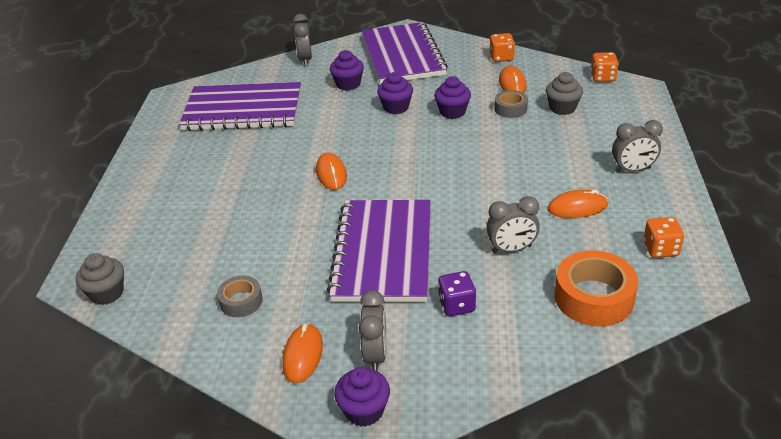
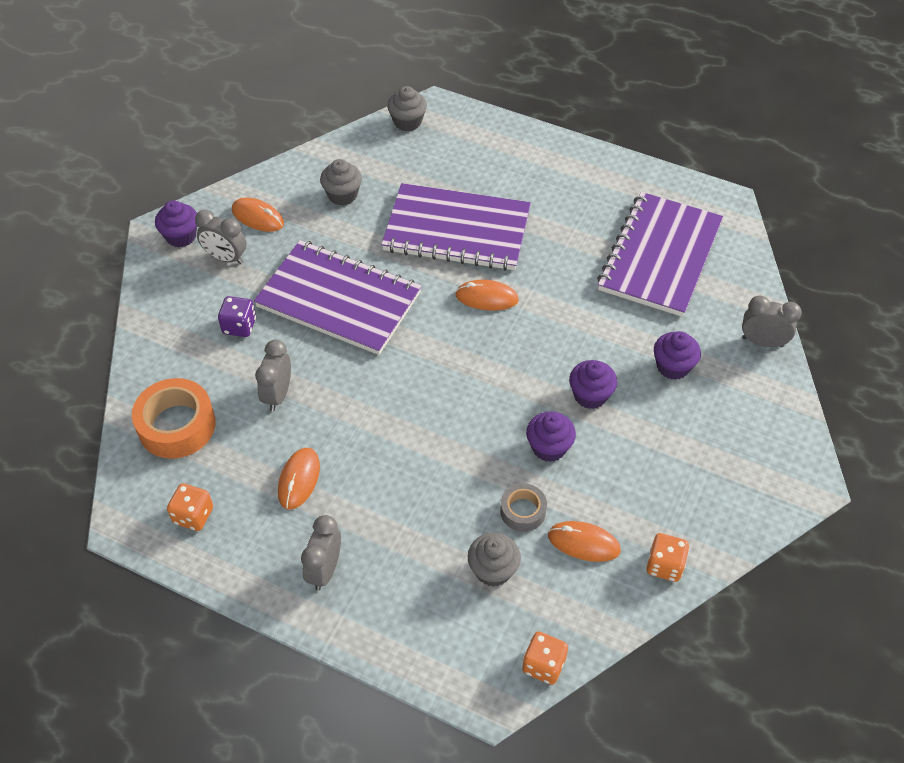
camera: 110 degrees right, 15 degrees up
grey tape [217,276,263,317] -> grey cupcake [320,159,362,206]
purple notebook [361,22,448,84] -> purple notebook moved to [381,183,531,271]

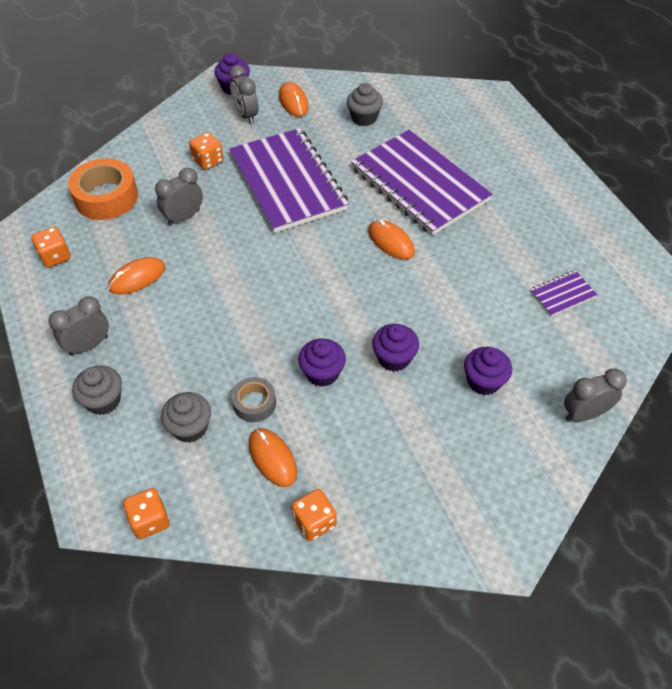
camera: 40 degrees right, 0 degrees up
purple dice [218,296,256,337] -> orange dice [189,132,224,170]
grey cupcake [387,86,427,131] -> grey cupcake moved to [72,365,122,415]
purple notebook [597,192,723,317] -> purple notebook [530,270,598,316], size x0.41
grey clock [742,296,802,347] -> grey clock turned 75 degrees counterclockwise [564,368,627,421]

